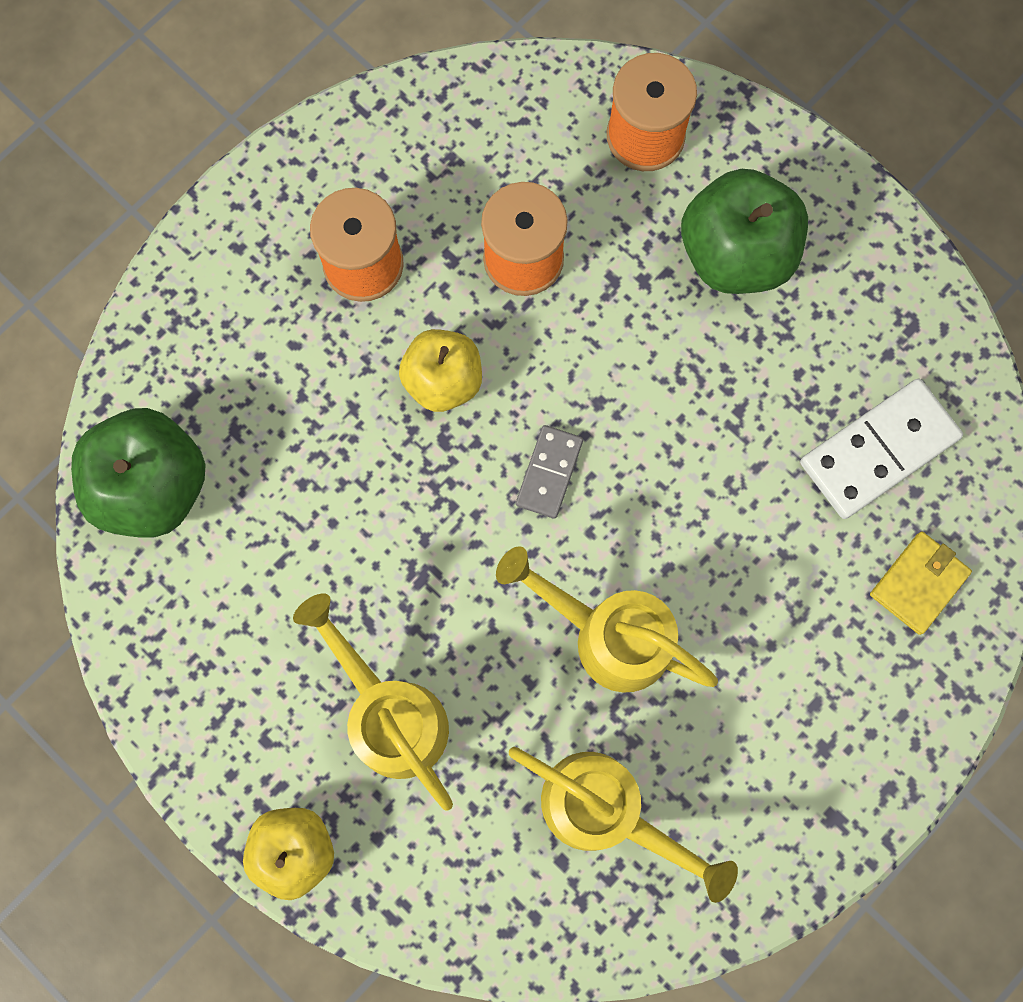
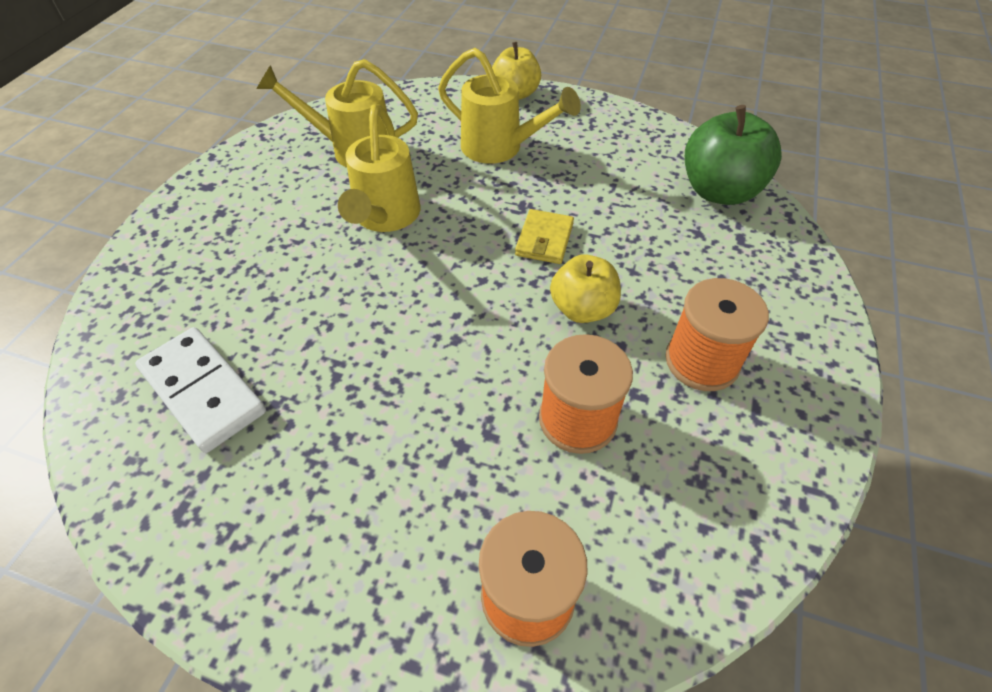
camera: 155 degrees right, 25 degrees down
yellow watering can [496,546,718,693] -> yellow watering can turned 90 degrees clockwise [338,104,421,232]
grey domino [516,425,583,519] -> none
green apple [681,169,808,294] -> none
white domino [800,379,963,519] -> white domino turned 75 degrees counterclockwise [135,327,266,453]
yellow wallet [870,532,972,635] -> yellow wallet moved to [515,209,574,264]

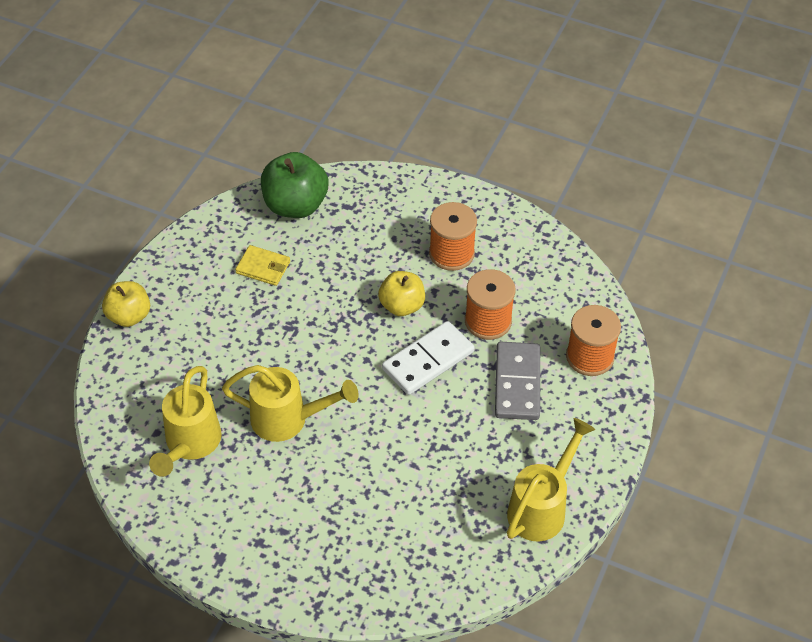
camera: 85 degrees left, 0 degrees up
white domino [135,327,266,453] -> white domino moved to [382,321,474,395]
yellow watering can [438,48,581,164] -> yellow watering can moved to [507,418,595,541]
yellow wallet [515,209,574,264] -> yellow wallet moved to [235,245,290,286]
none -> grey domino [495,342,540,420]

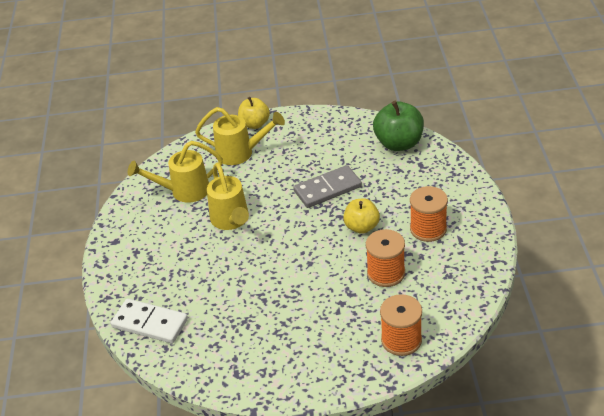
camera: 65 degrees right, 10 degrees down
yellow wallet [235,245,290,286] -> none
white domino [382,321,474,395] -> white domino moved to [111,299,188,343]
grey domino [495,342,540,420] -> grey domino moved to [293,165,362,208]
yellow watering can [507,418,595,541] -> yellow watering can moved to [195,107,285,165]

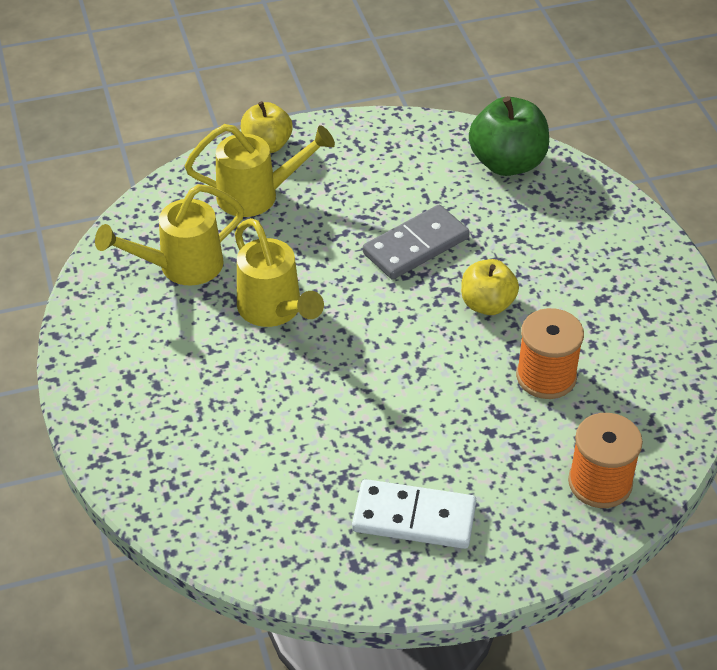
camera: 15 degrees left, 5 degrees up
white domino [111,299,188,343] -> white domino moved to [352,479,476,549]
orange spool [410,186,448,242] -> none

